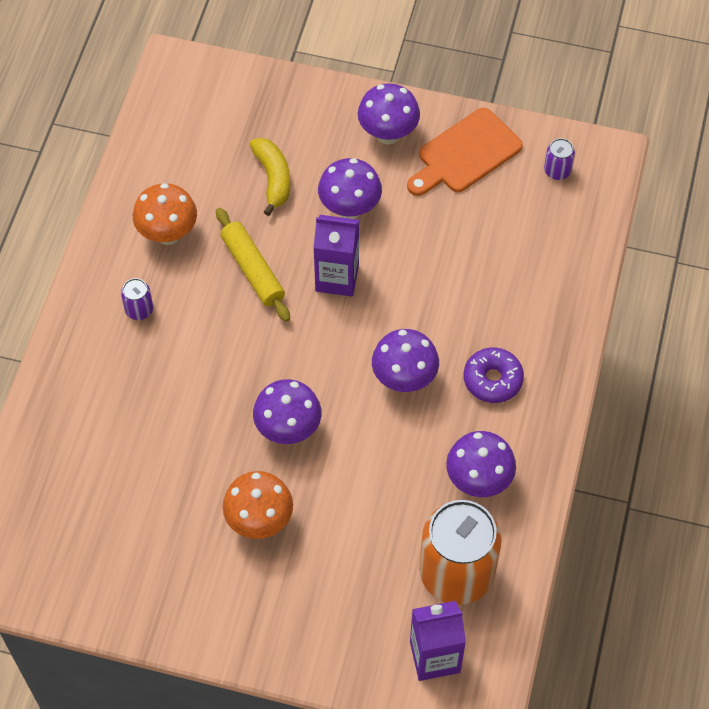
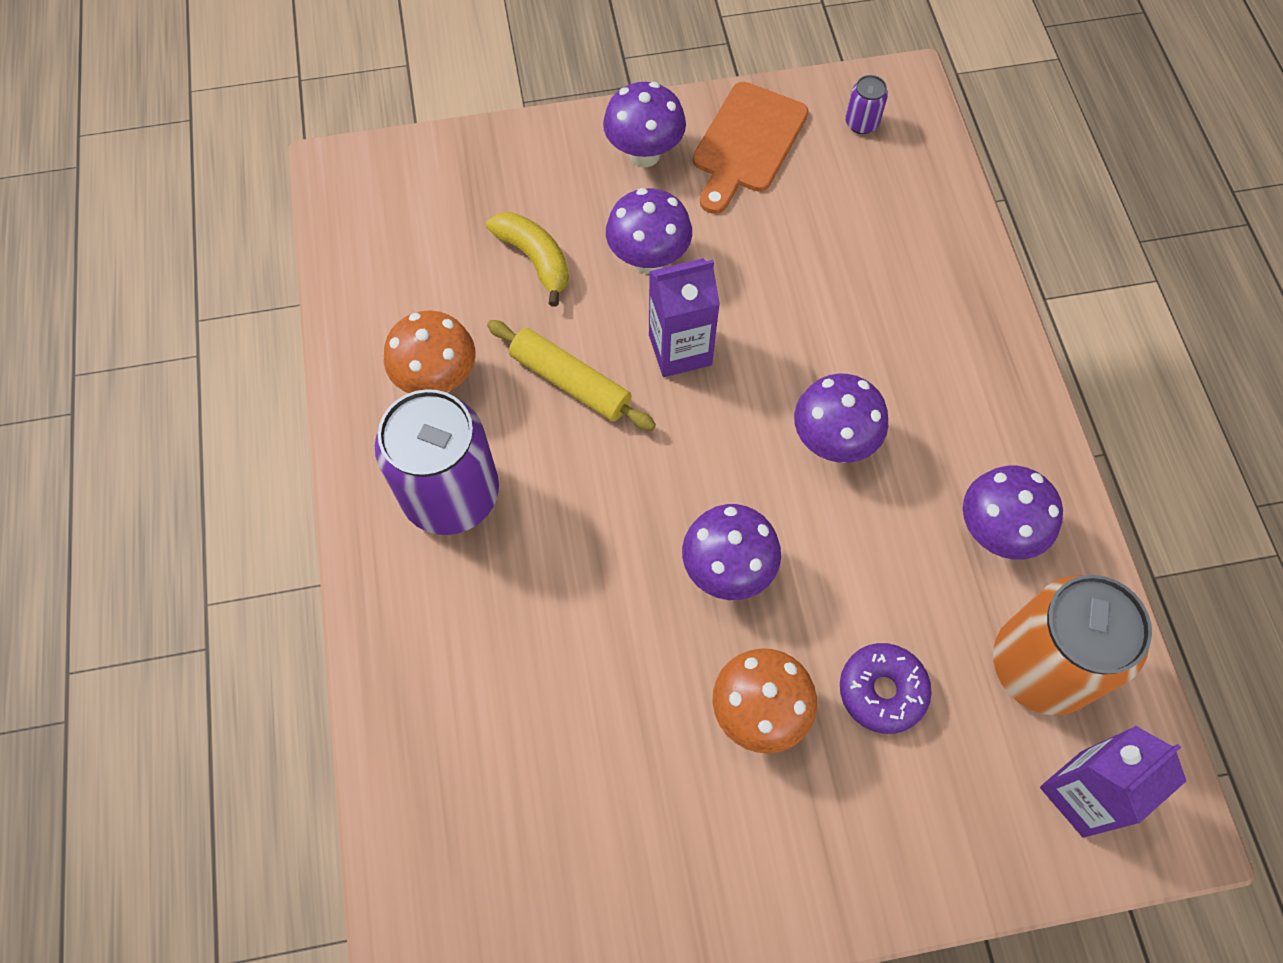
camera: 25 degrees left, 5 degrees up
purple can [121,278,153,320] -> purple can [375,389,499,535], size x2.44
purple donut [464,348,524,403] -> purple donut moved to [840,643,932,734]

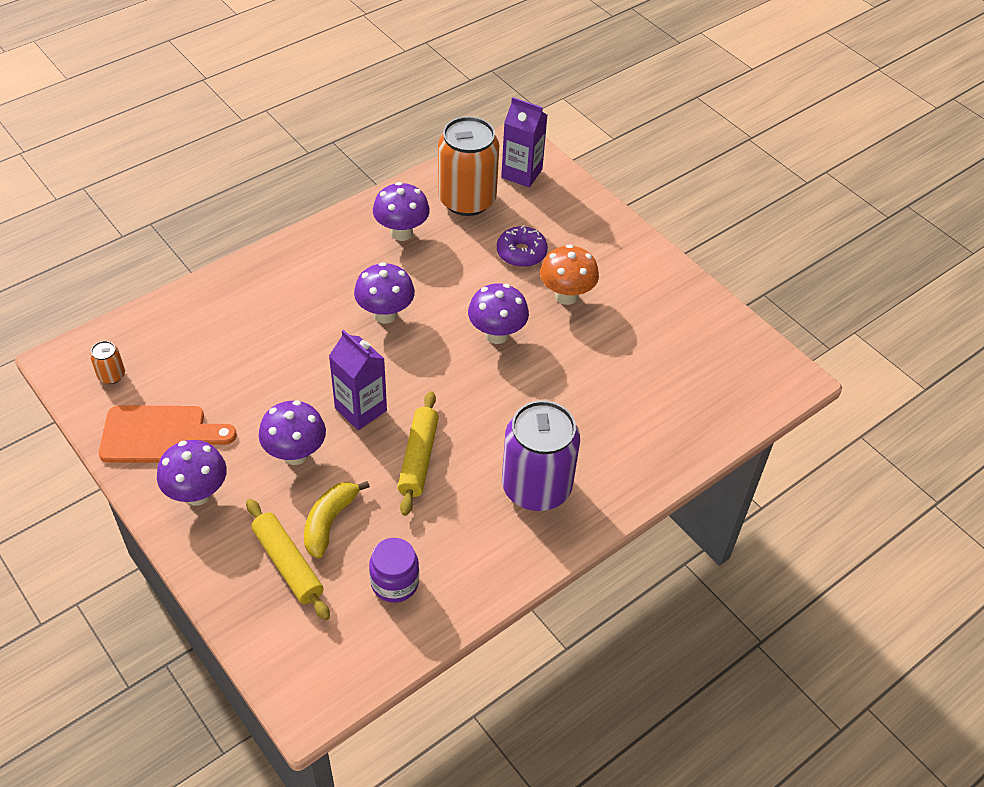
camera: 120 degrees left, 15 degrees down
orange mushroom [384,311,475,393] -> none
purple can [845,75,888,134] -> orange can [90,341,125,384]
none -> yellow rolling pin [246,499,330,620]
none -> purple jar [369,538,419,603]

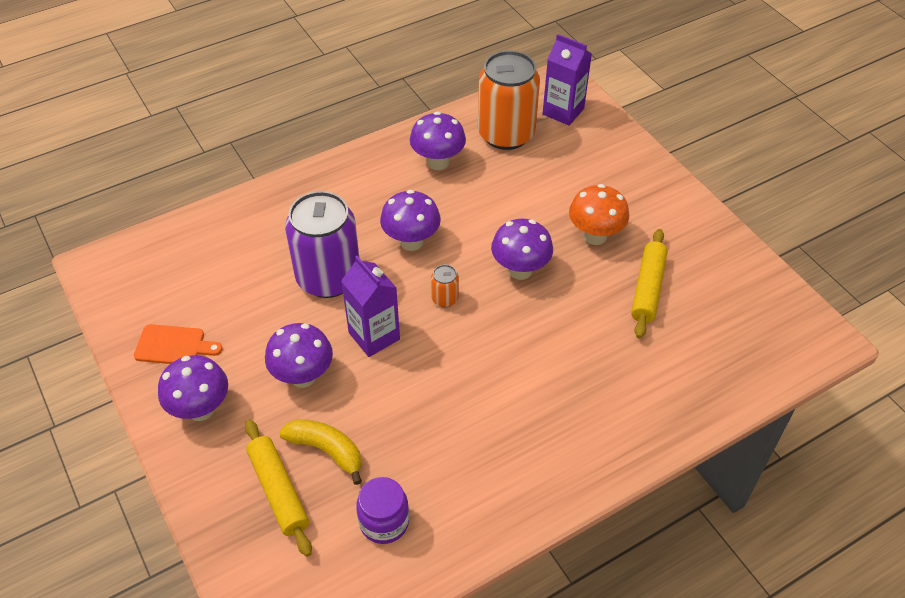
camera: 10 degrees right, 0 degrees up
orange can [90,341,125,384] -> orange can moved to [431,265,459,307]
orange cutting board [99,405,237,463] -> orange cutting board [134,324,223,364], size x0.65
yellow banana [304,481,370,558] -> yellow banana turned 90 degrees clockwise [279,419,362,485]
yellow rolling pin [398,391,439,516] -> yellow rolling pin moved to [631,229,668,338]
purple donut [497,225,548,267] -> none
purple can [502,400,580,511] -> purple can moved to [285,191,359,298]

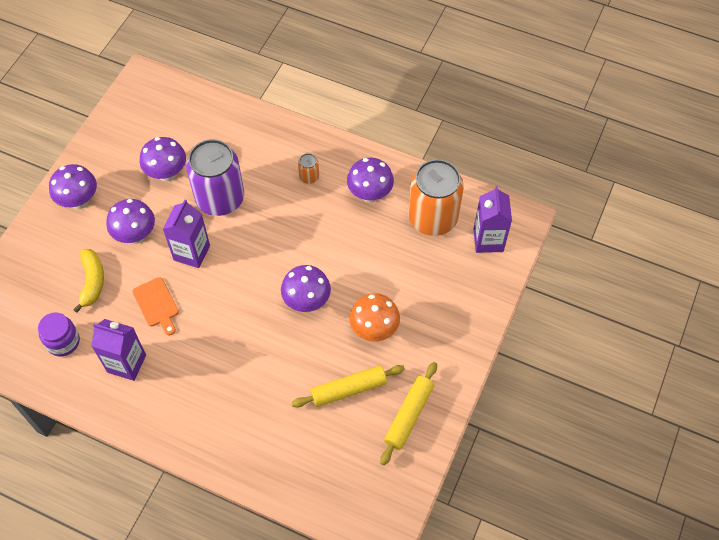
camera: 55 degrees right, 10 degrees up
orange cutting board [134,324,223,364] -> orange cutting board moved to [132,277,179,335]
yellow rolling pin [245,419,312,557] -> yellow rolling pin moved to [380,362,437,465]
purple mushroom [380,190,441,251] -> purple mushroom moved to [140,137,186,182]
orange can [431,265,459,307] -> orange can moved to [298,153,319,184]
none -> purple carton [91,319,146,381]

